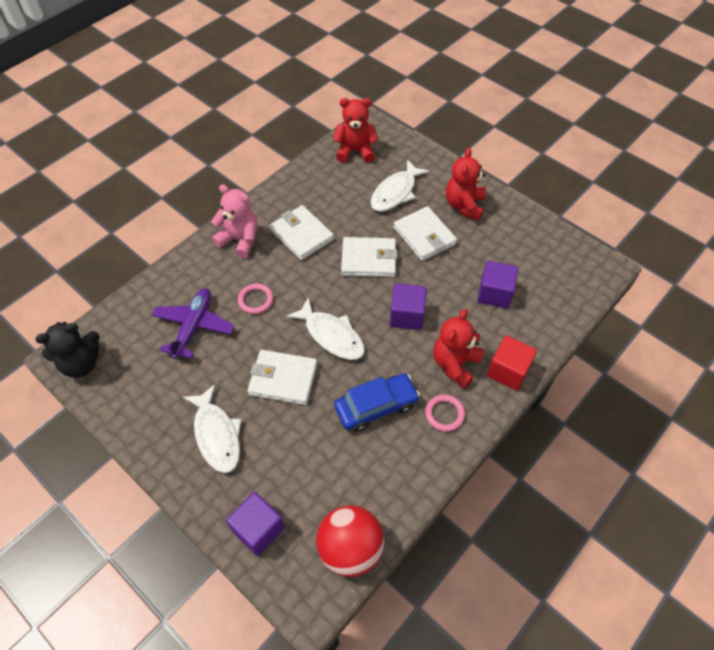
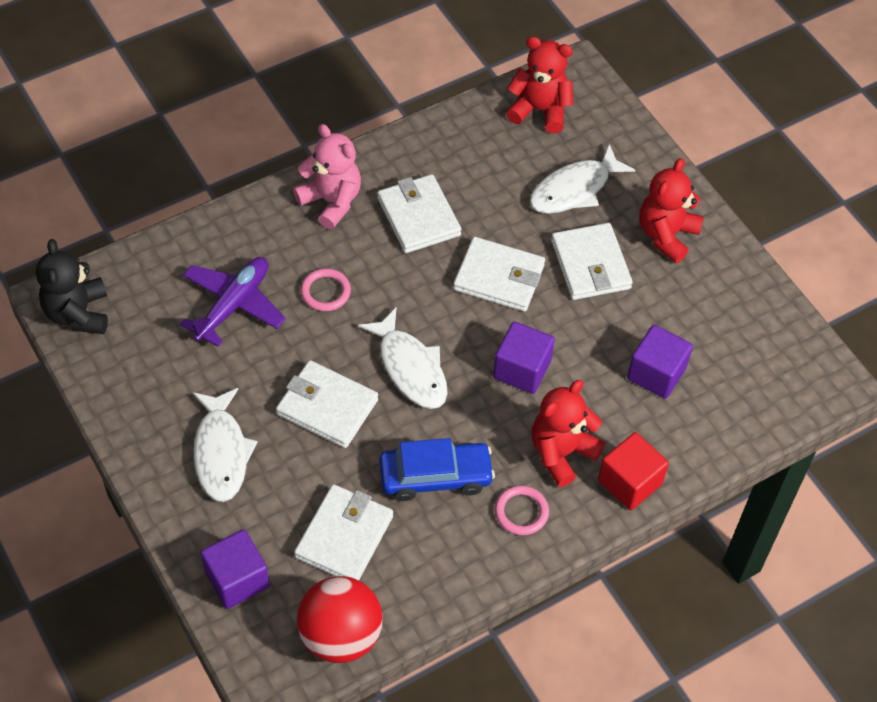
camera: 15 degrees right, 0 degrees up
black teddy bear [35,322,100,378] -> black teddy bear turned 90 degrees clockwise [36,239,108,334]
none -> white wallet [294,484,393,581]

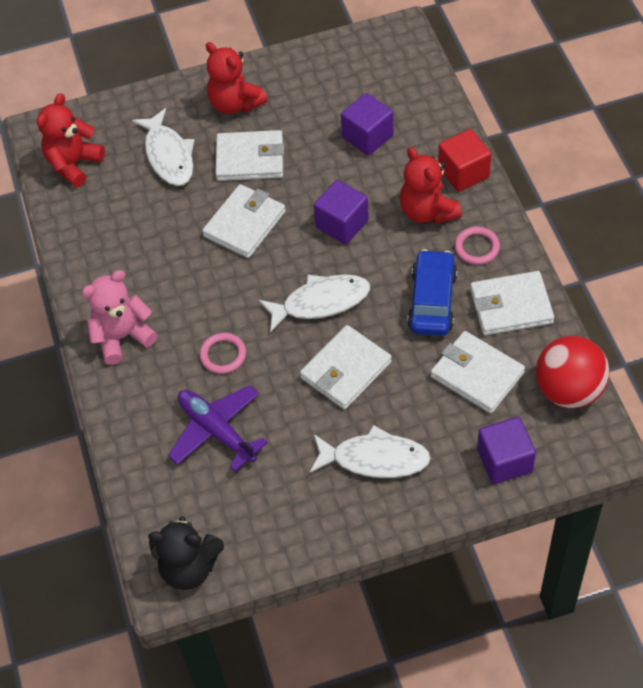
camera: 70 degrees left, 0 degrees up
white wallet [377,174,461,253] -> white wallet moved to [470,271,554,335]

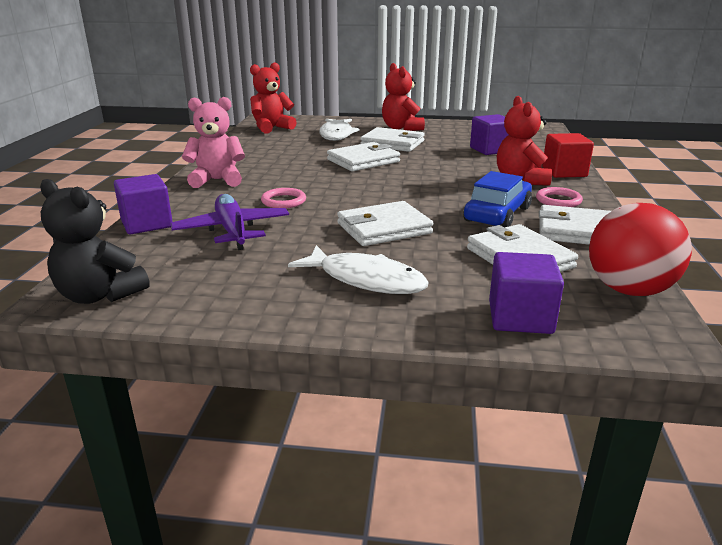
camera: 20 degrees right, 30 degrees down
white fish [259,274,370,333] -> none
purple cube [314,180,369,244] -> purple cube moved to [114,174,173,234]

